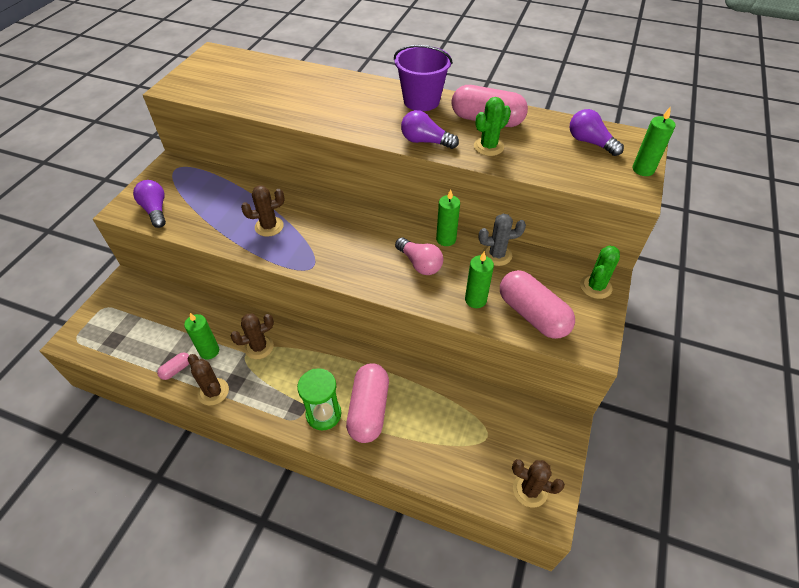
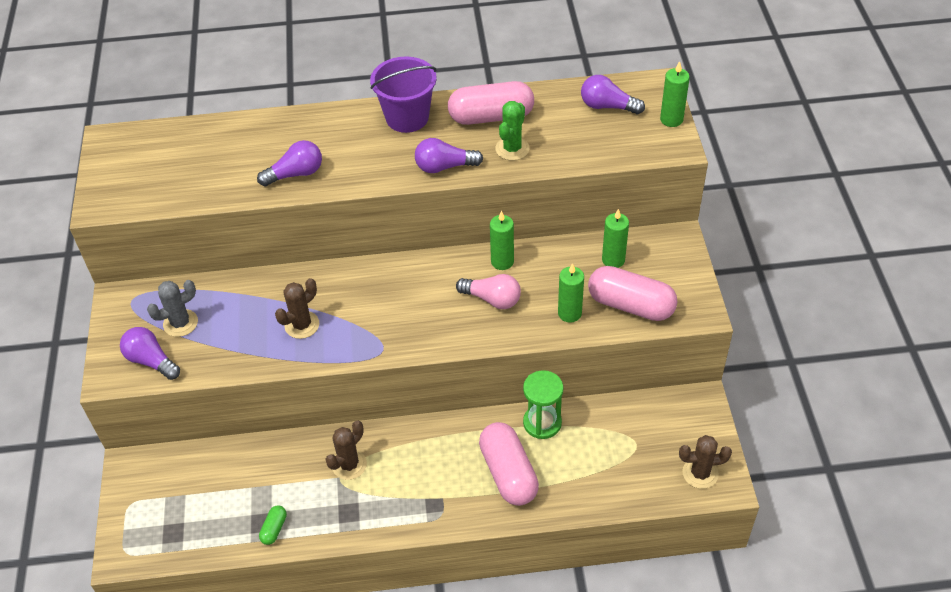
camera: 25 degrees left, 0 degrees up
pink capsule [157,353,189,380] -> green capsule [259,505,287,545]
green candle [184,313,219,360] -> green candle moved to [602,209,629,268]
brown cactus [188,354,229,406] -> none
green hourglass [297,368,341,430] -> green hourglass moved to [523,370,563,439]
grey cactus [479,214,526,266] -> grey cactus moved to [147,280,198,337]
green cactus [580,245,620,299] -> none
none -> purple light bulb [257,140,322,186]

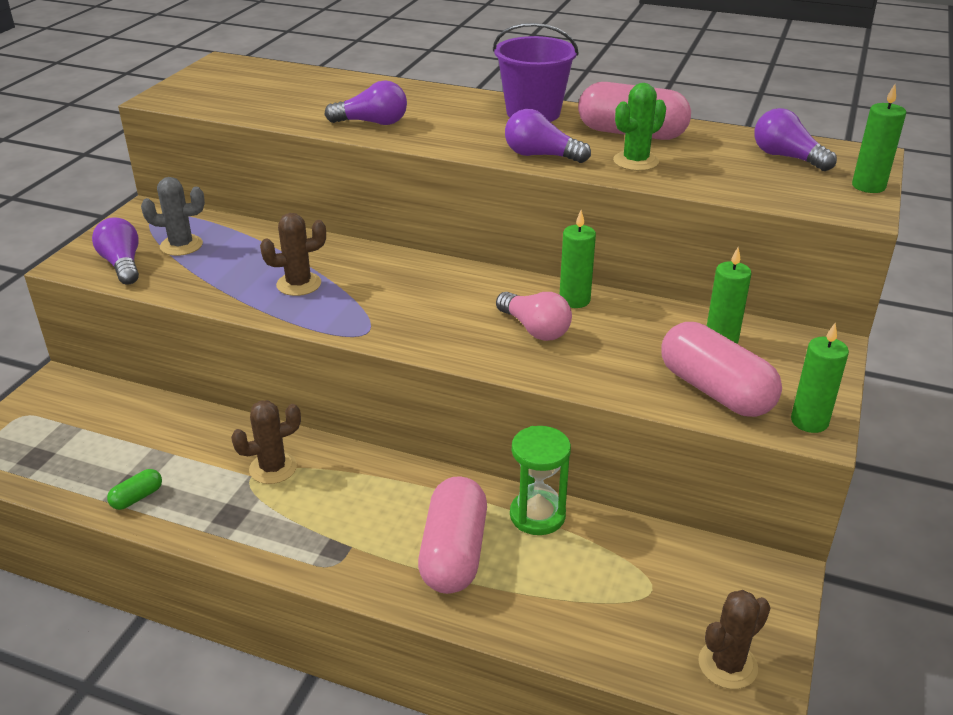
camera: 25 degrees right, 15 degrees down
green candle [558,263,584,323] -> green candle moved to [791,323,849,433]
brown cactus [679,435,732,489] -> brown cactus turned 60 degrees counterclockwise [698,590,770,689]

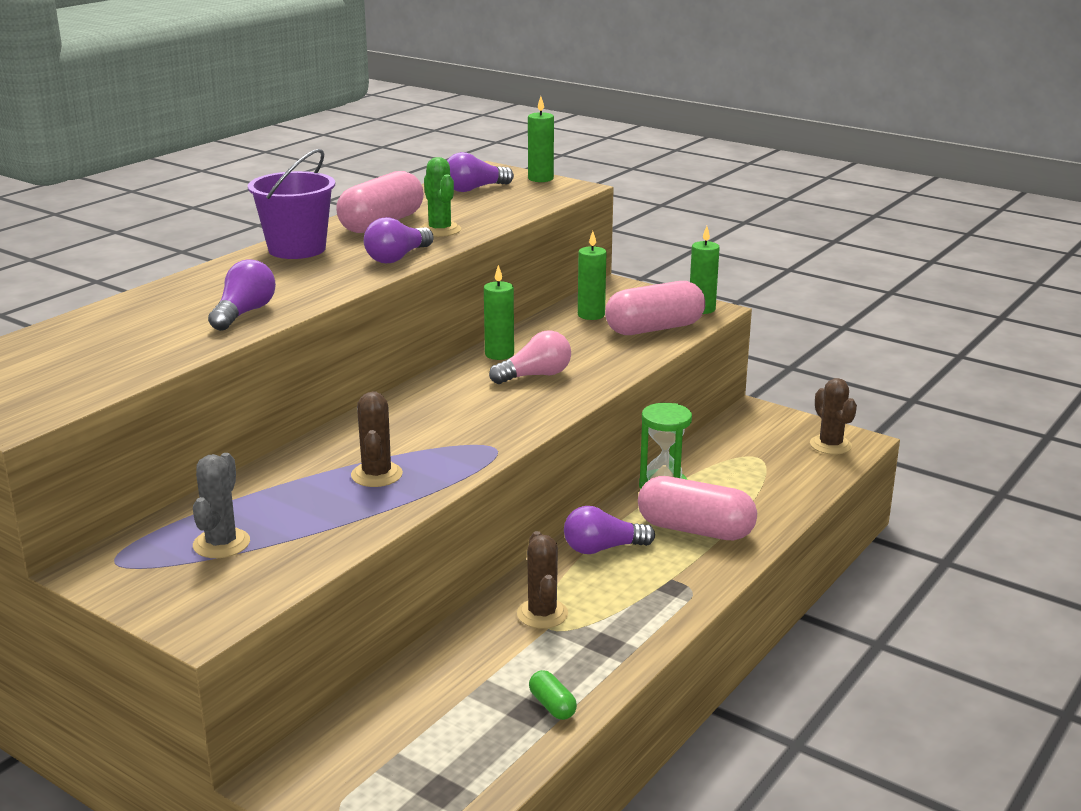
camera: 75 degrees left, 10 degrees down
purple light bulb [92,217,139,285] -> purple light bulb moved to [564,506,655,554]

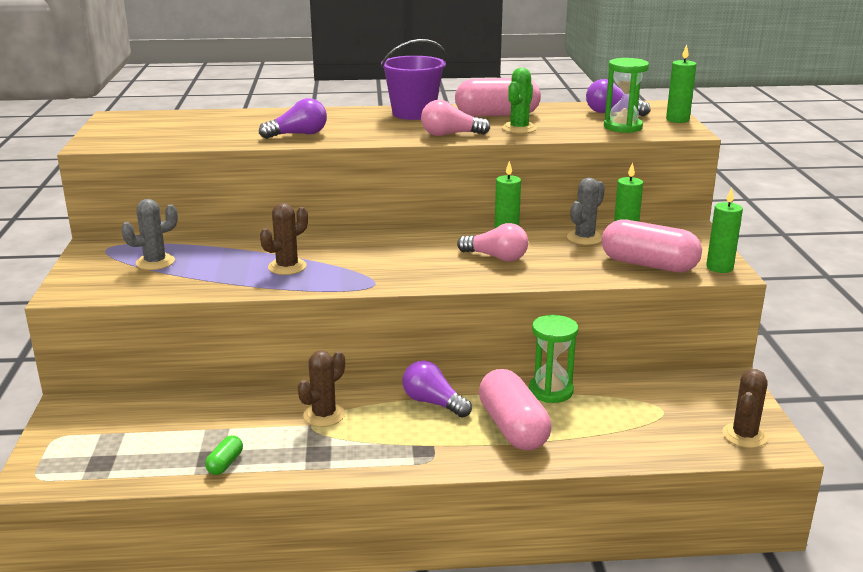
camera: 50 degrees right, 0 degrees up
purple light bulb [364,217,434,263] -> pink light bulb [421,100,490,136]
none -> grey cactus [567,178,605,245]
none -> green hourglass [604,58,649,133]

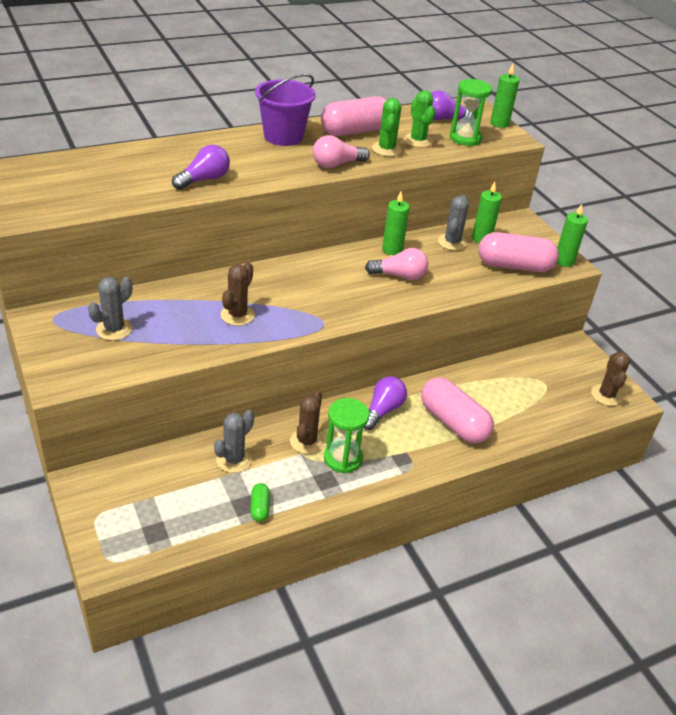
camera: 25 degrees left, 15 degrees up
purple light bulb [402,360,472,417] -> purple light bulb turned 105 degrees clockwise [363,376,407,430]
green hourglass [529,315,578,403] -> green hourglass moved to [324,398,369,473]
none -> grey cactus [214,410,254,473]
none -> green cactus [404,90,435,148]

